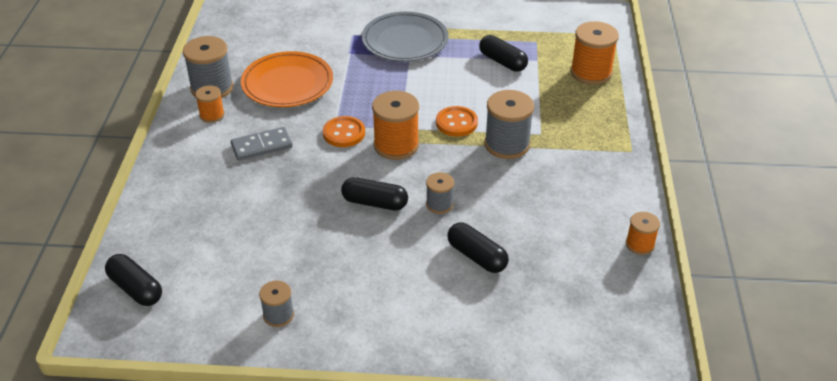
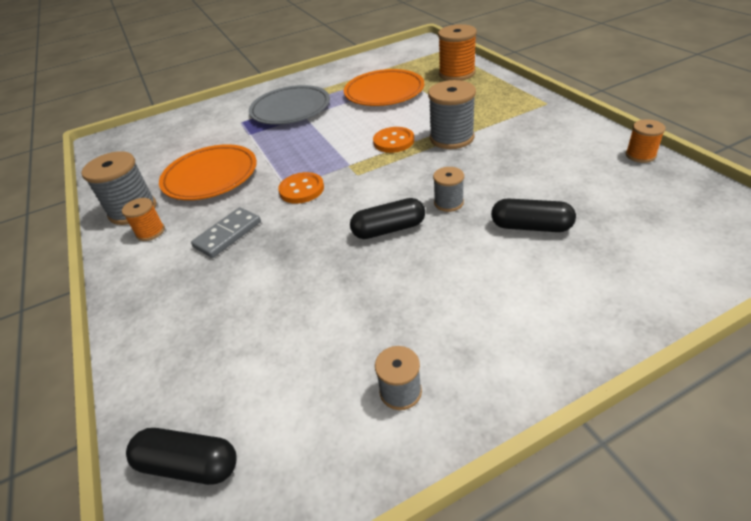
camera: 25 degrees left, 0 degrees up
orange spool [372,91,419,160] -> none
black capsule [479,35,528,72] -> orange plate [344,69,424,106]

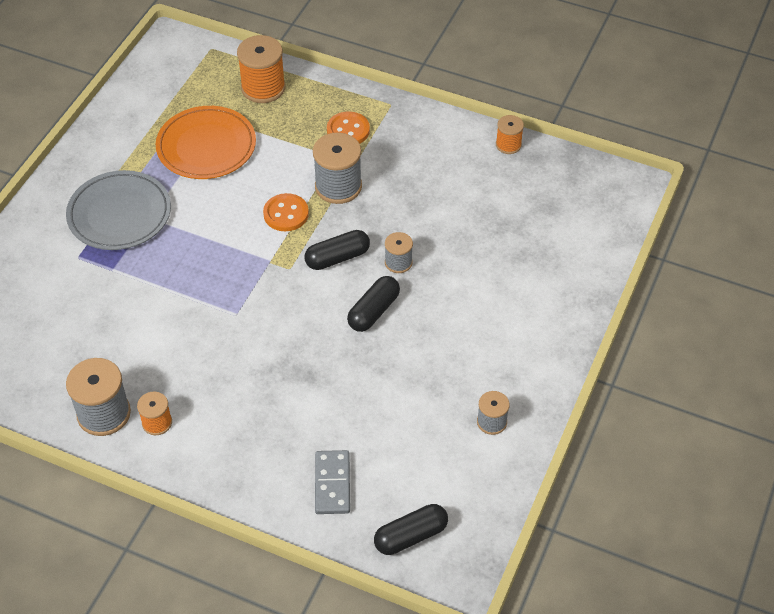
camera: 45 degrees left, 10 degrees up
orange plate [159,144,257,200] -> none
grey domino [191,207,261,258] -> grey domino moved to [315,450,350,514]
orange button [278,172,324,204] -> orange button moved to [327,111,370,144]
black capsule [491,199,576,232] -> black capsule moved to [304,230,370,270]

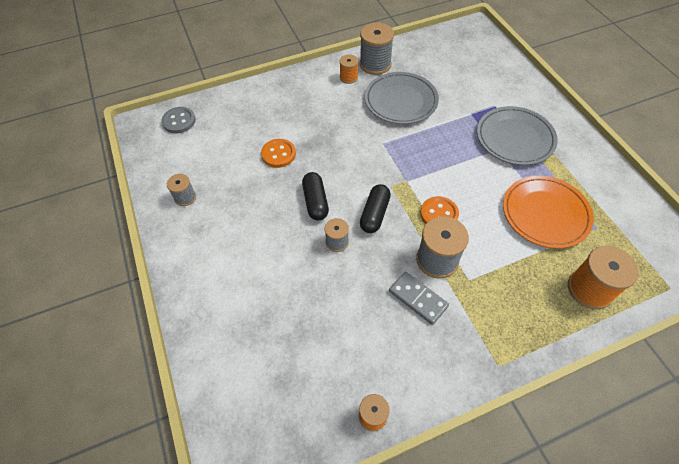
camera: 135 degrees right, 5 degrees up
grey domino [315,450,350,514] -> grey domino moved to [389,272,449,325]
orange button [327,111,370,144] -> orange button moved to [261,139,296,168]
black capsule [374,504,448,555] -> grey button [162,107,196,133]
none -> grey plate [365,72,439,124]

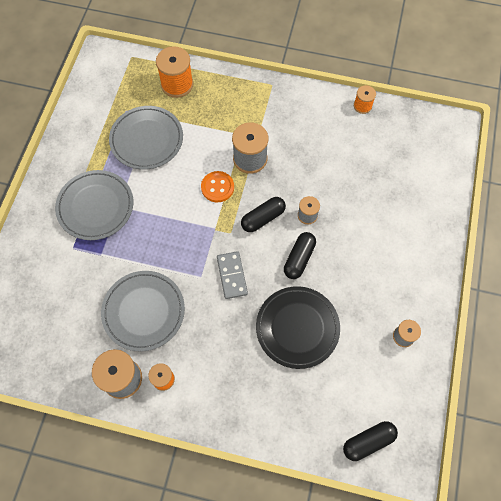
camera: 145 degrees left, 10 degrees up
grey button [162,107,196,133] -> black capsule [343,421,398,461]
orange button [261,139,296,168] -> black plate [256,286,340,369]
grey domino [389,272,449,325] -> grey domino moved to [217,251,248,299]
orange plate [503,176,594,249] -> grey plate [109,106,183,170]

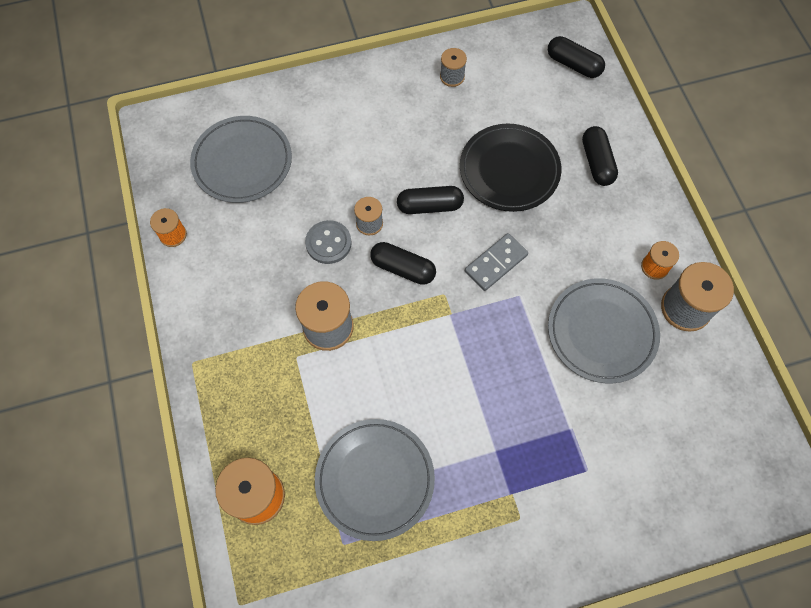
camera: 120 degrees left, 0 degrees up
grey plate [55,170,133,240] -> grey plate moved to [190,116,292,203]
orange button [201,171,234,202] -> none
none -> grey button [305,220,352,264]
none -> black capsule [582,126,618,186]

